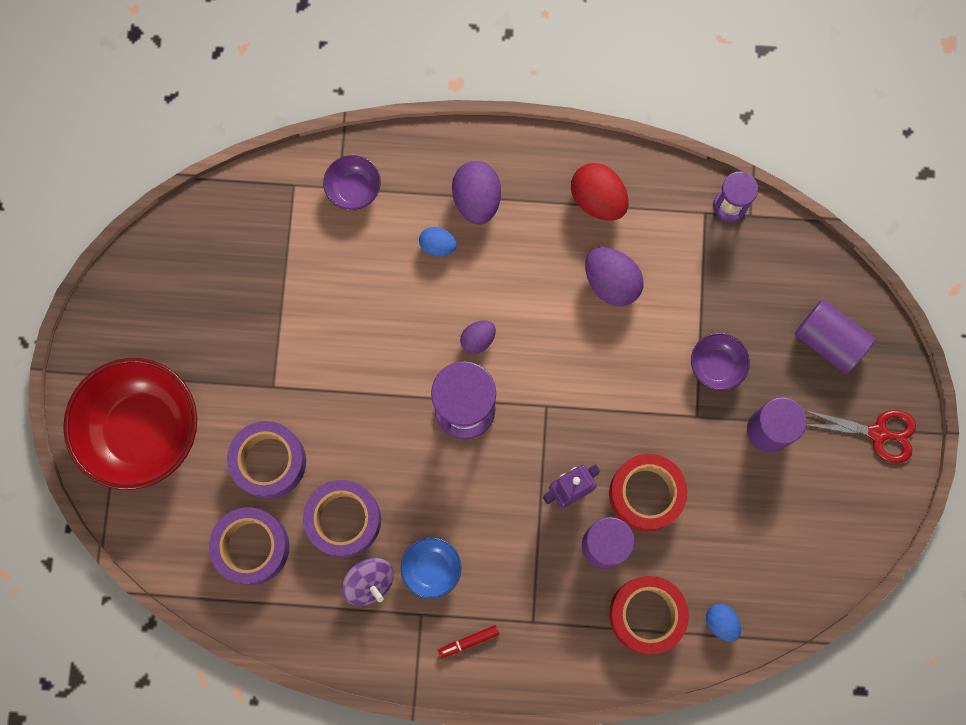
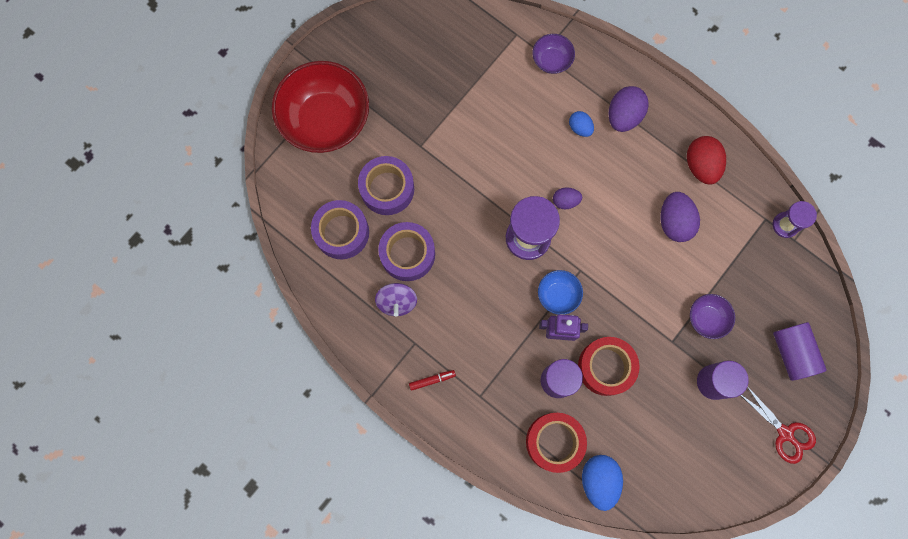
camera: 35 degrees right, 0 degrees up
blue bowl [401,537,462,599] -> blue bowl moved to [538,270,583,315]
red marker [438,625,499,658] -> red marker turned 150 degrees clockwise [409,370,456,391]
blue egg [706,604,741,642] -> blue egg [582,455,623,511], size x1.71

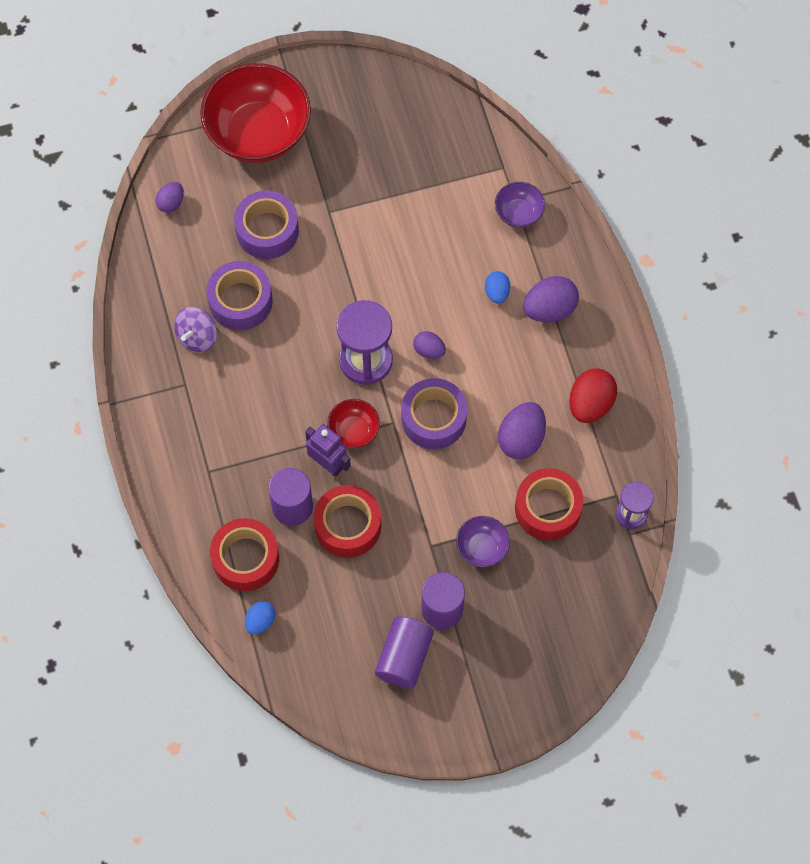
camera: 35 degrees right, 10 degrees down
purple tape [311,200,369,259] -> purple tape moved to [401,378,467,449]
red marker [409,370,456,391] -> none
blue bowl [538,270,583,315] -> red bowl [327,399,380,448]
blue egg [582,455,623,511] -> blue egg [245,601,275,634], size x0.59
red scissors [741,387,816,464] -> none
purple cylinder [773,322,827,381] -> purple cylinder moved to [375,616,434,688]
none -> purple egg [155,182,184,213]
none -> red tape [515,468,584,541]

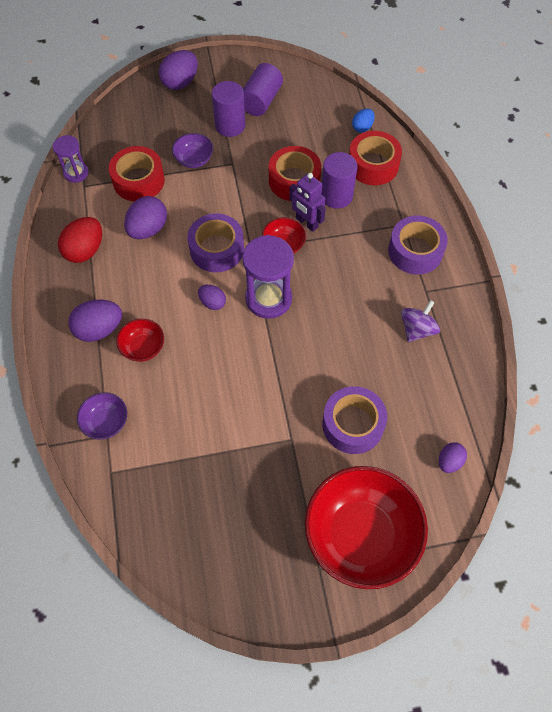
camera: 175 degrees left, 5 degrees down
purple tape [207,261,273,331] -> purple tape moved to [388,216,448,274]
blue egg [485,271,510,304] -> red bowl [116,319,164,362]
none -> purple egg [159,50,198,90]

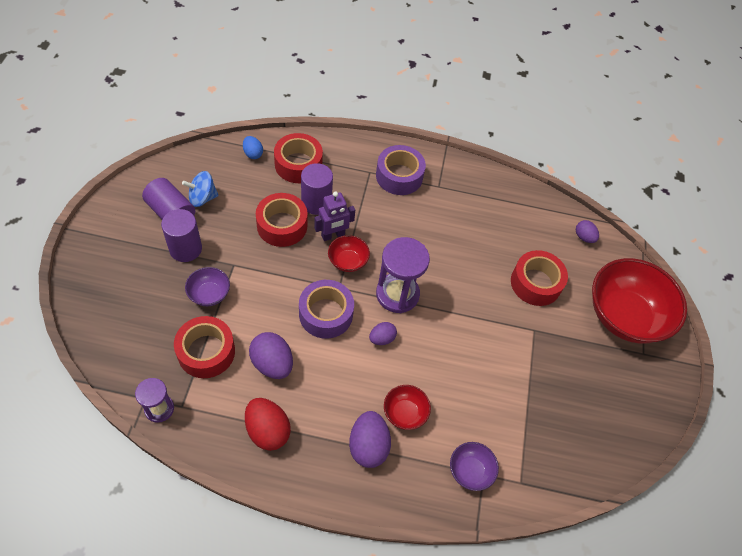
camera: 75 degrees left, 5 degrees down
purple egg [159,50,198,90] -> none
purple tape [322,386,387,454] -> red tape [511,250,568,306]
purple spinning top [401,300,440,342] -> none
none -> blue spinning top [182,171,219,207]

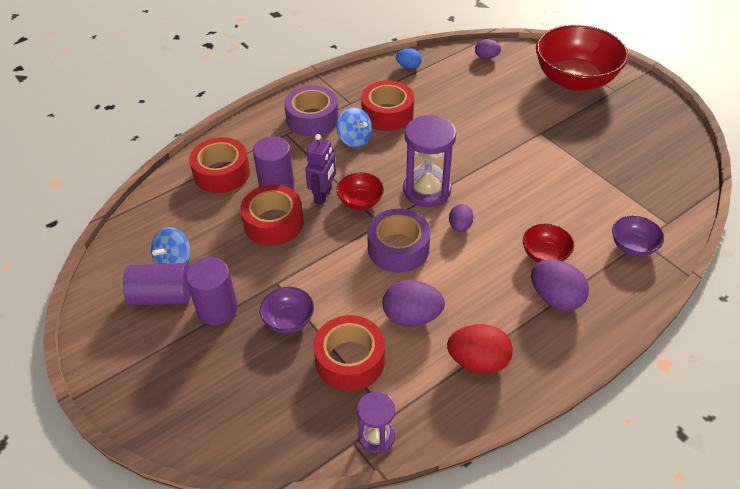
camera: 40 degrees left, 10 degrees down
blue egg [243,136,263,159] -> blue egg moved to [396,48,422,69]
red tape [511,250,568,306] -> red tape moved to [361,80,414,131]
none -> blue spinning top [337,107,372,148]

